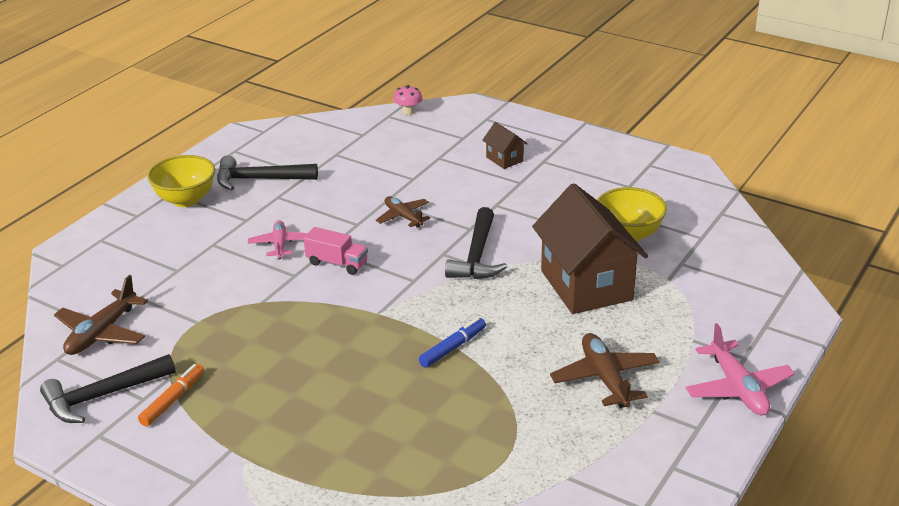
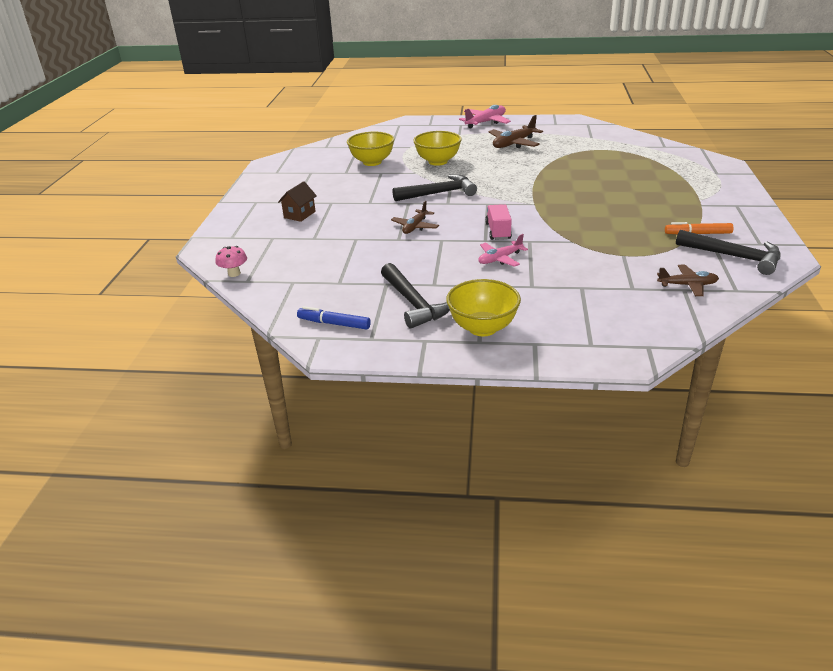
camera: 115 degrees left, 0 degrees up
brown plane [54,275,148,355] -> brown plane [657,265,719,296], size x0.66
blue marker [419,318,486,368] -> blue marker moved to [297,306,371,329]
brown house [532,183,648,314] -> yellow bowl [413,131,462,166]

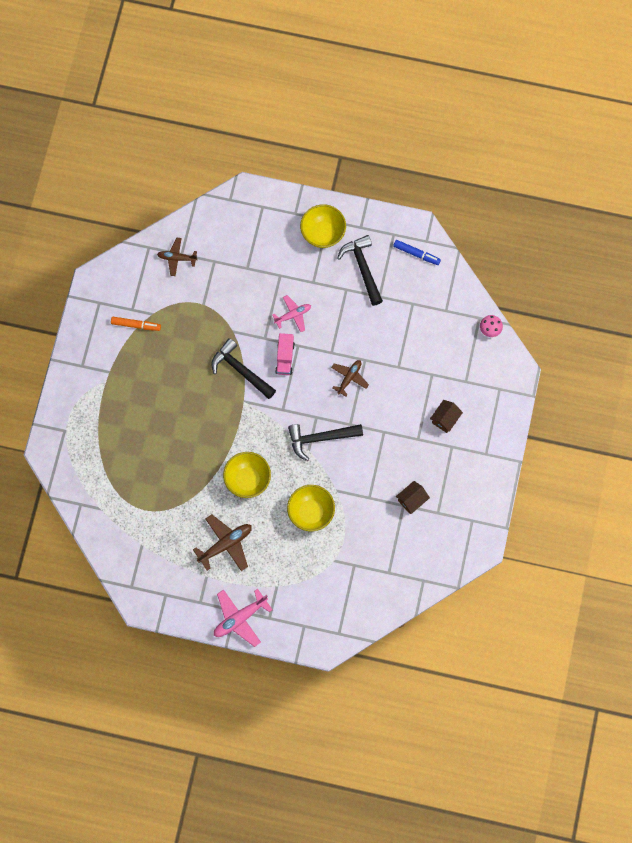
camera: 175 degrees left, 40 degrees up
yellow bowl [347,132,394,166] -> yellow bowl moved to [223,452,271,498]
black hammer [676,230,780,275] -> black hammer moved to [211,338,276,399]
none -> brown house [396,481,430,514]

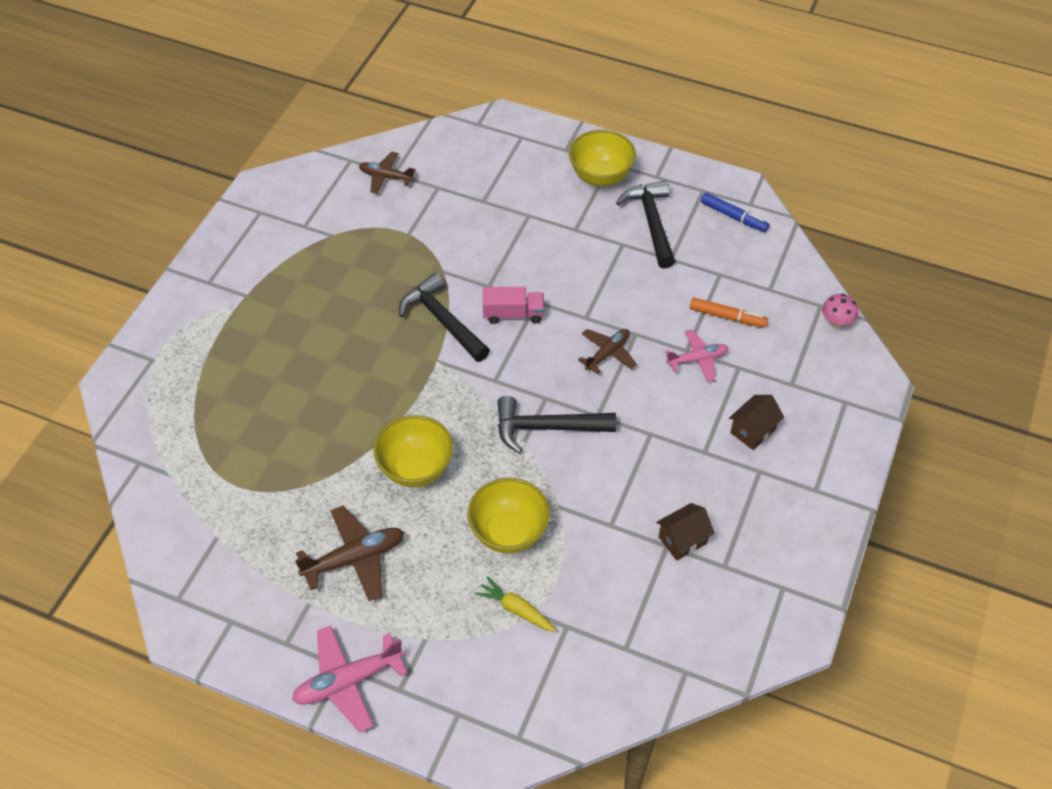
camera: 10 degrees right, 20 degrees down
orange marker [111,317,161,331] -> orange marker moved to [690,298,768,328]
pink plane [272,295,311,332] -> pink plane moved to [665,329,728,382]
pink truck [275,333,295,375] -> pink truck turned 105 degrees counterclockwise [483,287,544,324]
none -> yellow carrot [475,576,556,632]

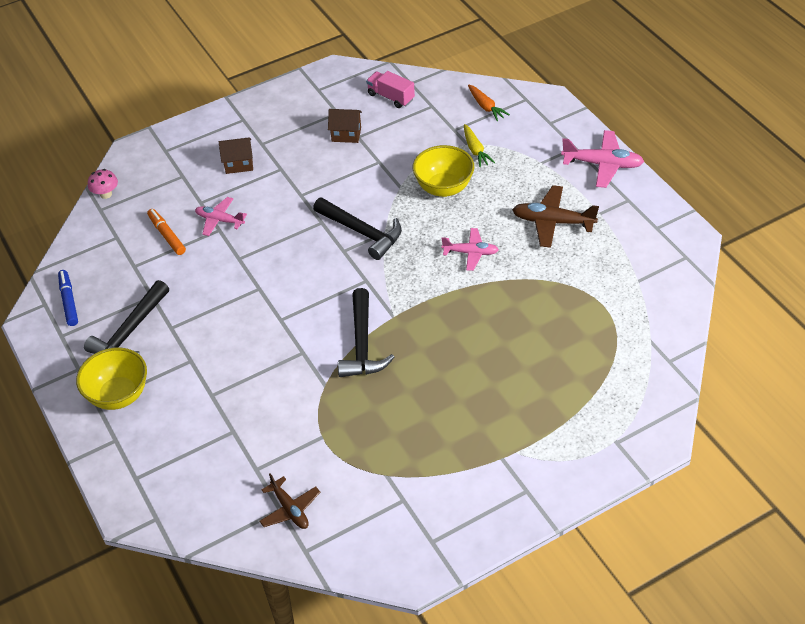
camera: 140 degrees left, 5 degrees down
yellow bowl [374,415,454,487] -> pink plane [441,228,499,271]
pink truck [483,287,544,324] -> pink truck moved to [366,71,415,108]
brown plane [578,329,637,374] -> none
none -> orange carrot [468,84,510,121]

